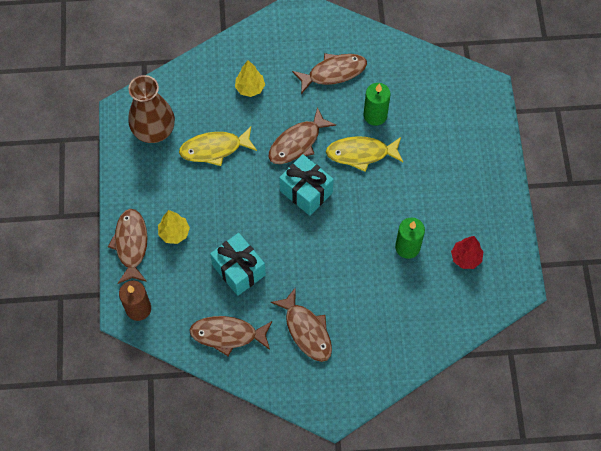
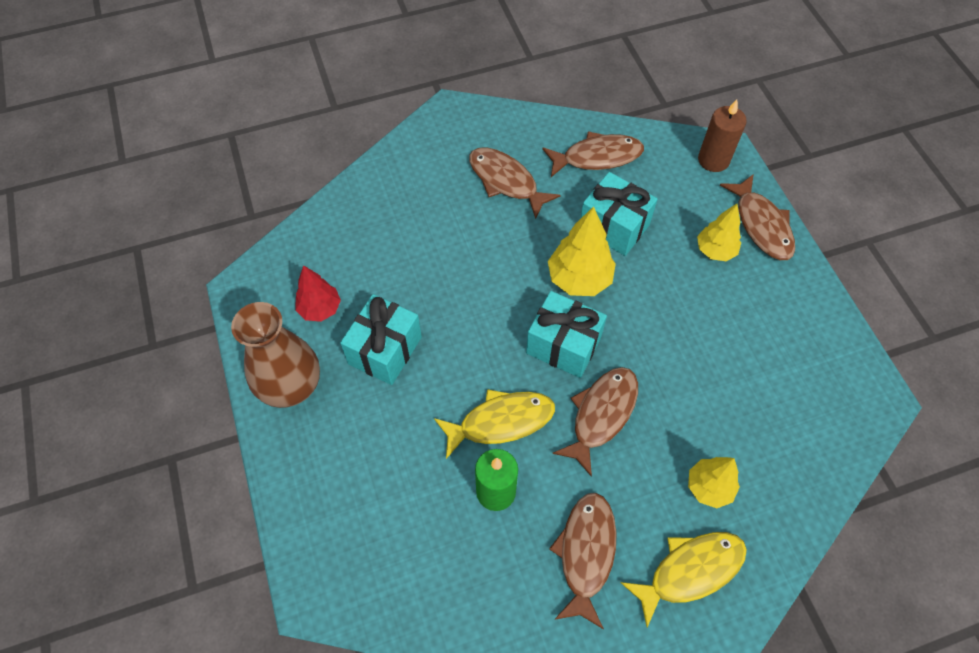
camera: 165 degrees right, 5 degrees down
brown vase [128,75,175,143] -> brown vase moved to [231,302,320,408]
yellow fish [179,127,257,166] -> yellow fish moved to [621,532,747,628]
brown fish [292,53,367,94] -> brown fish turned 135 degrees clockwise [549,493,617,629]
green candle [395,217,425,259] -> none
none -> turquoise gift [340,294,422,385]
none -> yellow tree [548,206,616,296]

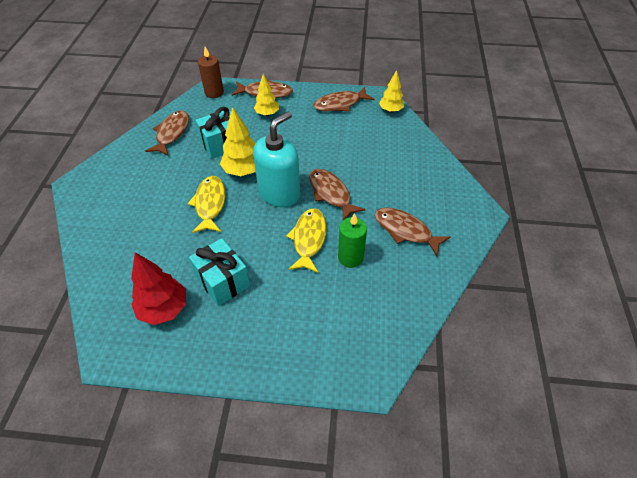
camera: 65 degrees left, 10 degrees down
brown vase [231,302,320,408] -> none
red tree [295,265,341,322] -> red tree [131,252,186,325], size x1.51
brown fish [469,147,561,219] -> brown fish moved to [313,87,375,111]
turquoise gift [526,291,607,378] -> turquoise soap dispenser [253,111,300,207]
yellow fish [621,532,747,628] -> yellow fish moved to [188,176,226,233]
yellow tree [688,457,740,508] -> yellow tree moved to [379,70,404,113]

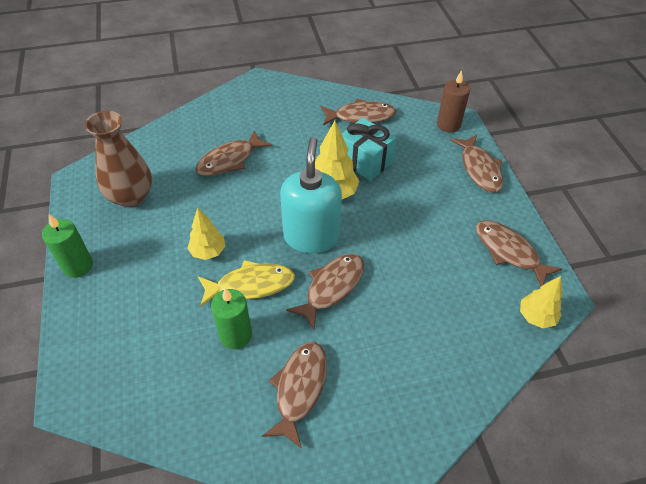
camera: 70 degrees right, 0 degrees up
red tree [131,252,186,325] -> brown vase [85,111,152,207]
yellow fish [188,176,226,233] -> none
turquoise gift [189,238,250,306] -> none
turquoise soap dispenser [253,111,300,207] -> turquoise soap dispenser turned 105 degrees counterclockwise [280,137,342,253]
yellow tree [254,74,279,116] -> yellow tree moved to [188,207,225,260]
none -> green candle [42,214,93,278]
none -> brown fish [195,130,272,176]

